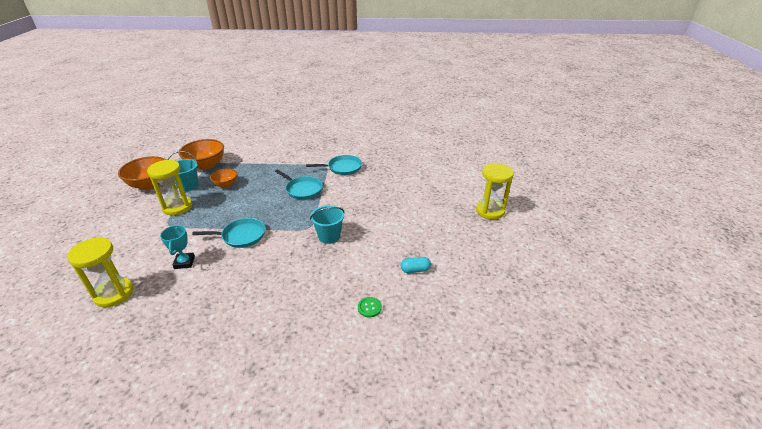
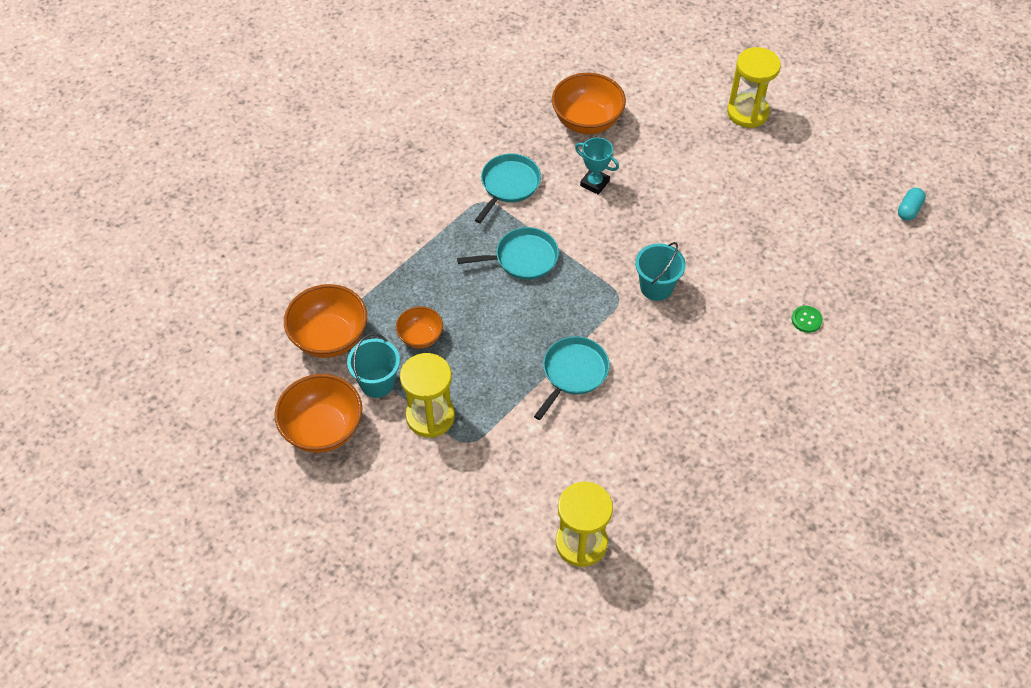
camera: 50 degrees left, 20 degrees up
turquoise trophy [160,225,195,269] -> turquoise trophy moved to [575,137,619,195]
turquoise capsule [401,257,431,273] -> turquoise capsule moved to [898,188,926,221]
none -> orange bowl [552,73,626,134]

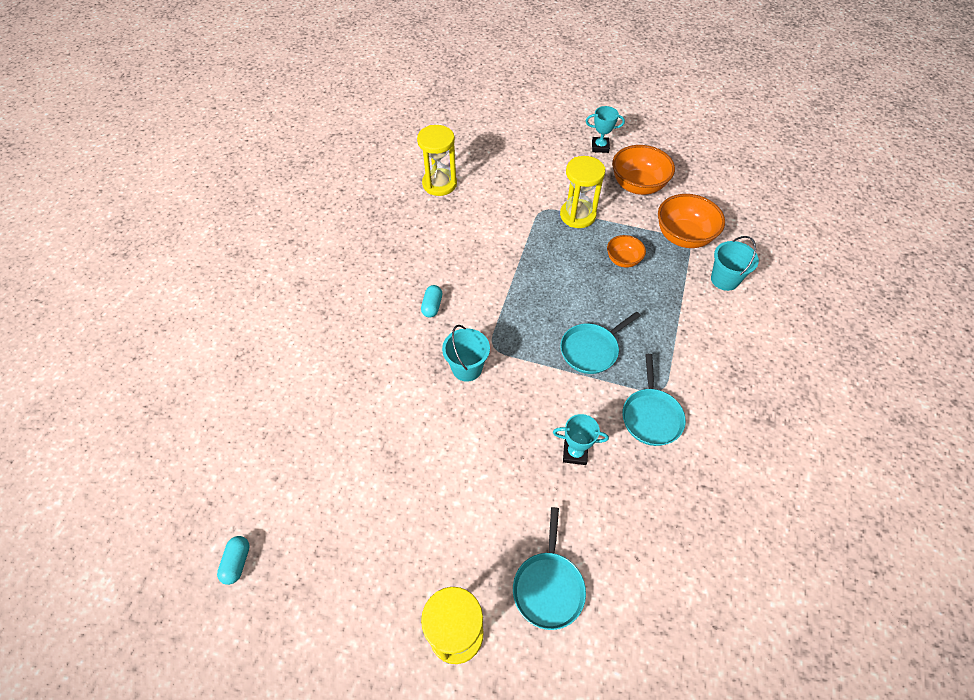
camera: 155 degrees right, 0 degrees up
turquoise bucket [347,333,400,398] -> turquoise bucket moved to [711,236,759,291]
turquoise pan [534,336,610,420] -> turquoise pan moved to [513,507,586,630]
orange bowl [552,73,626,134] -> none
green button [792,306,823,333] -> none
none -> turquoise capsule [421,285,442,318]
none -> turquoise trophy [586,106,625,153]

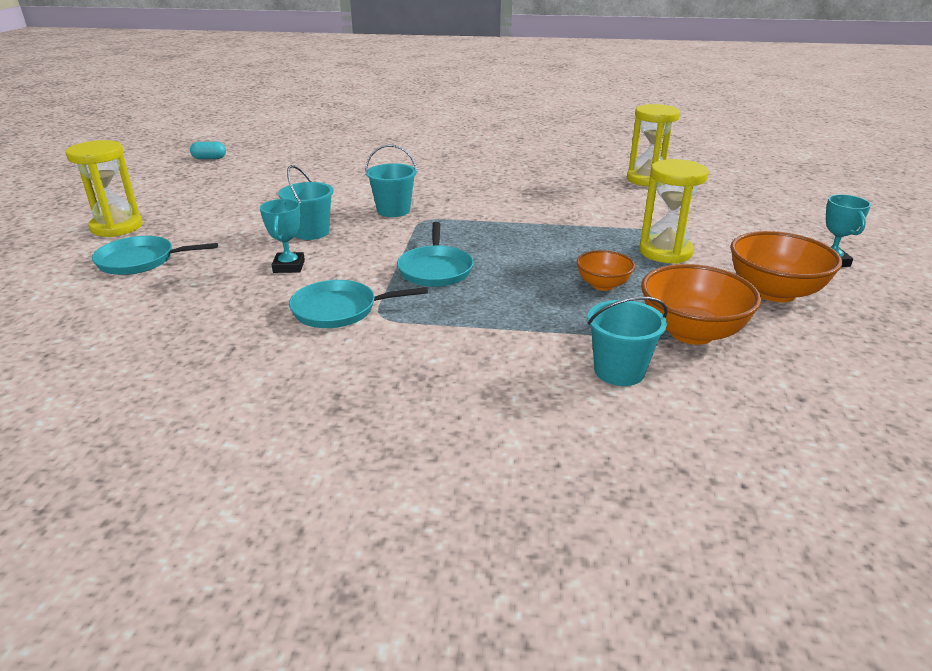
camera: 80 degrees right, 25 degrees down
turquoise capsule [421,285,442,318] -> none
turquoise pan [560,312,641,374] -> turquoise pan turned 135 degrees counterclockwise [397,222,473,287]
none -> turquoise bucket [278,165,334,240]

